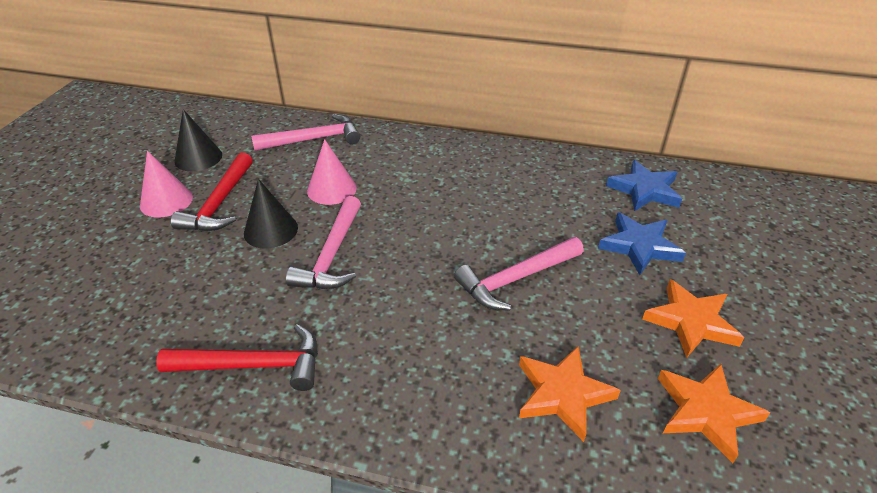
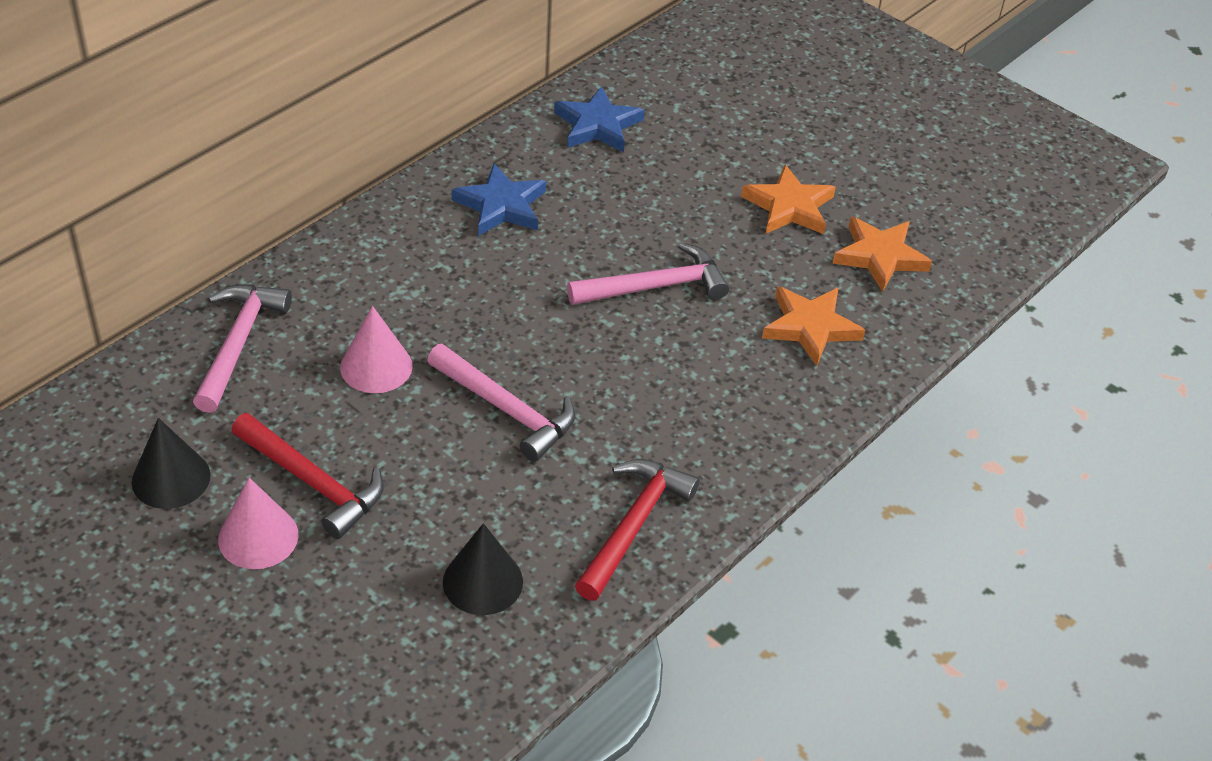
camera: 65 degrees left, 5 degrees up
black cone [244,179,298,249] -> black cone moved to [443,523,523,615]
pink hammer [454,237,584,311] -> pink hammer turned 105 degrees counterclockwise [567,243,729,305]
blue star [598,213,686,275] -> blue star moved to [452,164,546,236]

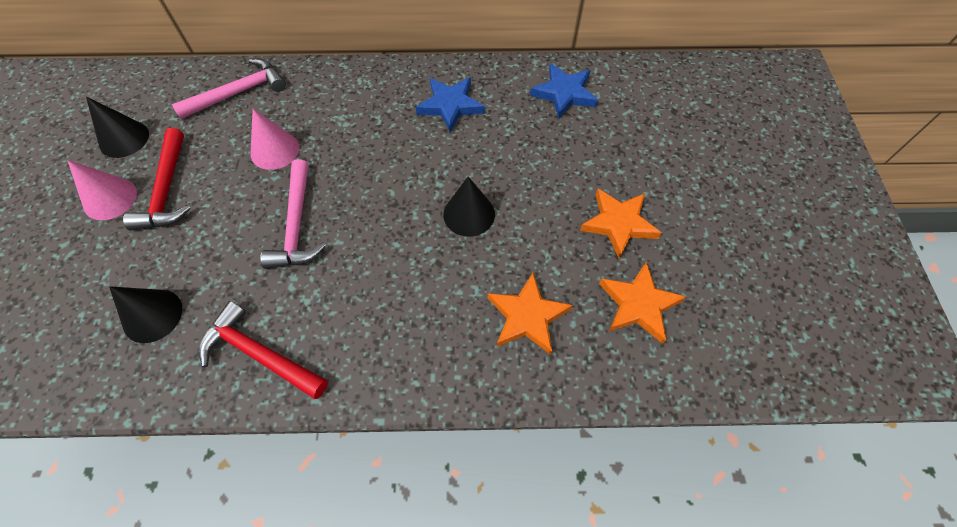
camera: 50 degrees right, 15 degrees up
pink hammer [567,243,729,305] -> black cone [443,177,495,237]
red hammer [575,459,700,601] -> red hammer turned 135 degrees counterclockwise [199,301,328,399]

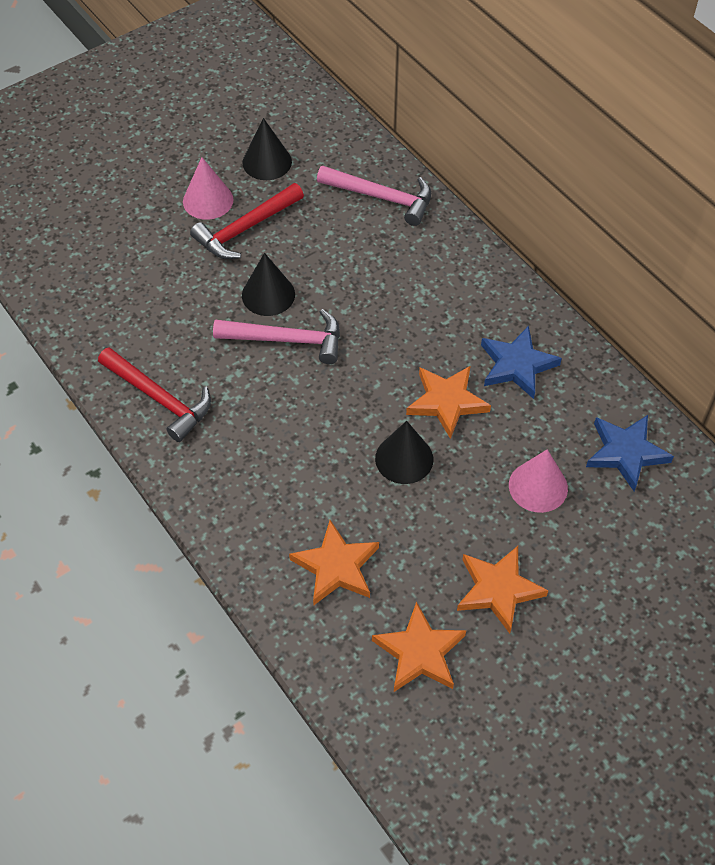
camera: 55 degrees right, 5 degrees down
black cone [109,286,182,343] -> black cone moved to [242,253,295,316]
red hammer [199,301,328,399] -> red hammer turned 135 degrees clockwise [98,347,211,442]
pink cone [251,109,299,170] -> pink cone moved to [509,449,568,513]
pink hammer [260,159,326,269] -> pink hammer turned 135 degrees counterclockwise [213,309,340,364]
none -> orange star [406,366,491,439]

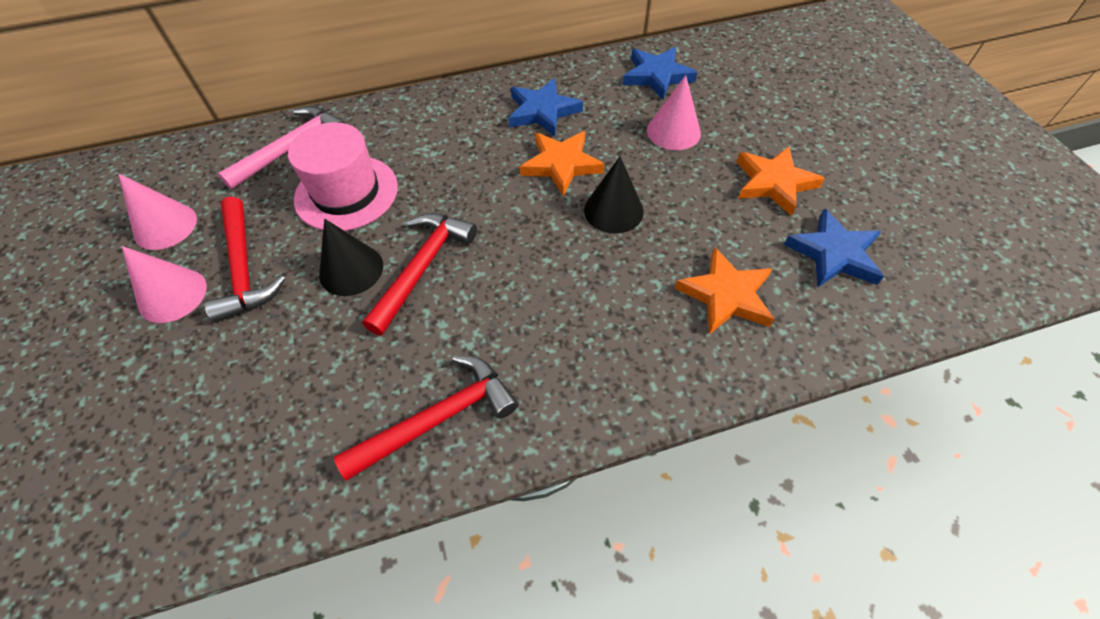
camera: 70 degrees left, 0 degrees up
pink hammer [213,309,340,364] -> red hammer [362,213,477,335]
black cone [242,118,292,180] -> pink cone [118,174,197,250]
orange star [372,602,466,692] -> blue star [784,208,884,287]
none -> pink hat [288,122,398,231]

